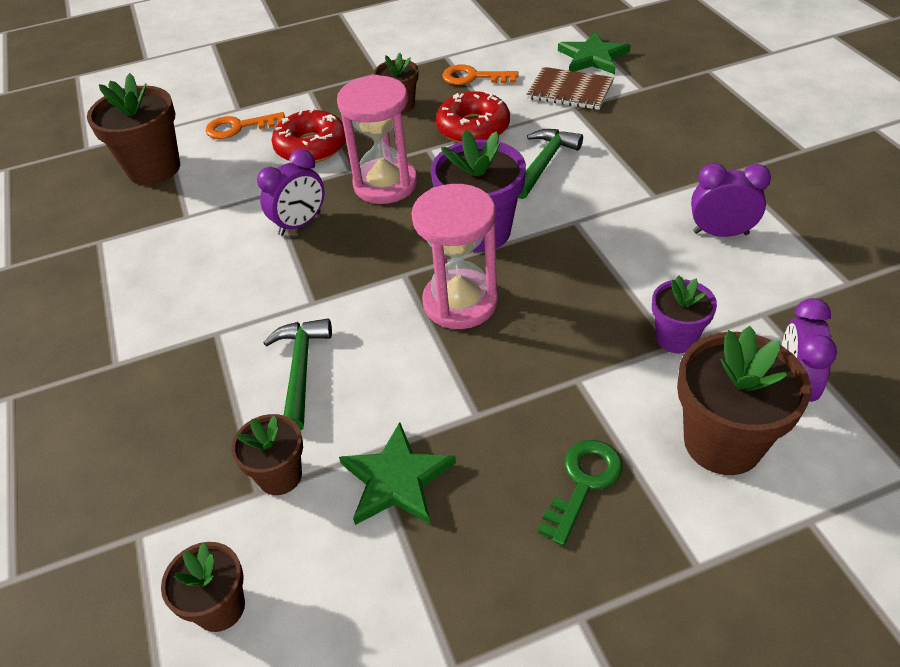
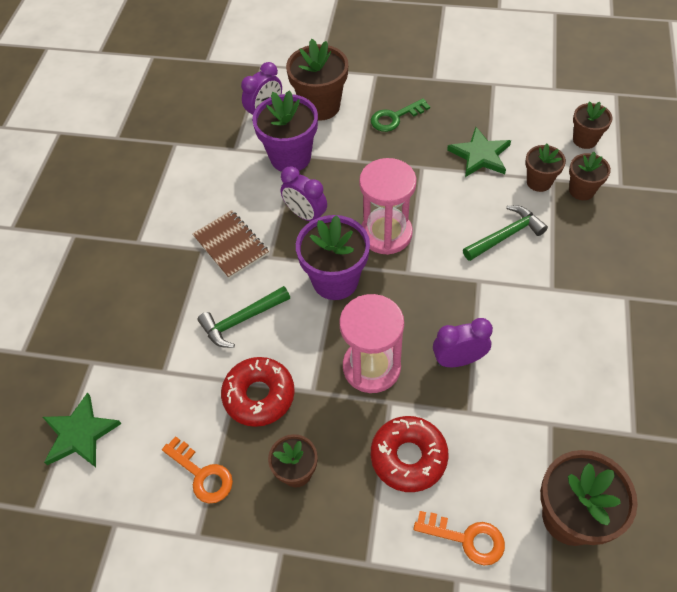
camera: 150 degrees left, 10 degrees up
green hammer [263,318,332,431] -> green hammer turned 150 degrees counterclockwise [463,205,548,261]
brown notebook [527,67,614,110] -> brown notebook moved to [192,210,269,279]
purple flower pot [652,276,717,353] -> purple flower pot [252,90,318,172], size x1.71
purple clock [691,163,771,237] -> purple clock moved to [281,166,327,221]
none -> brown flower pot [569,152,611,200]

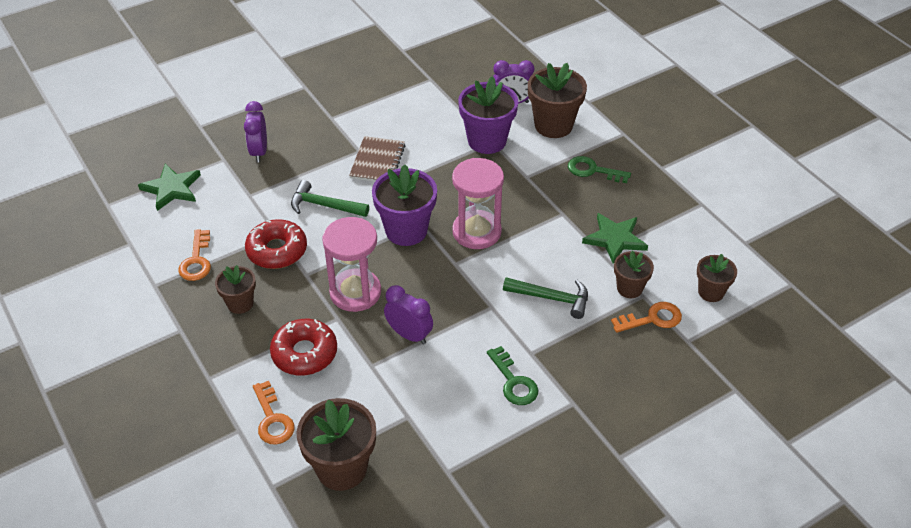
camera: 45 degrees right, 10 degrees down
purple clock [281,166,327,221] -> purple clock moved to [244,101,267,162]
brown flower pot [569,152,611,200] -> orange key [611,302,682,333]
none -> green key [487,346,539,405]

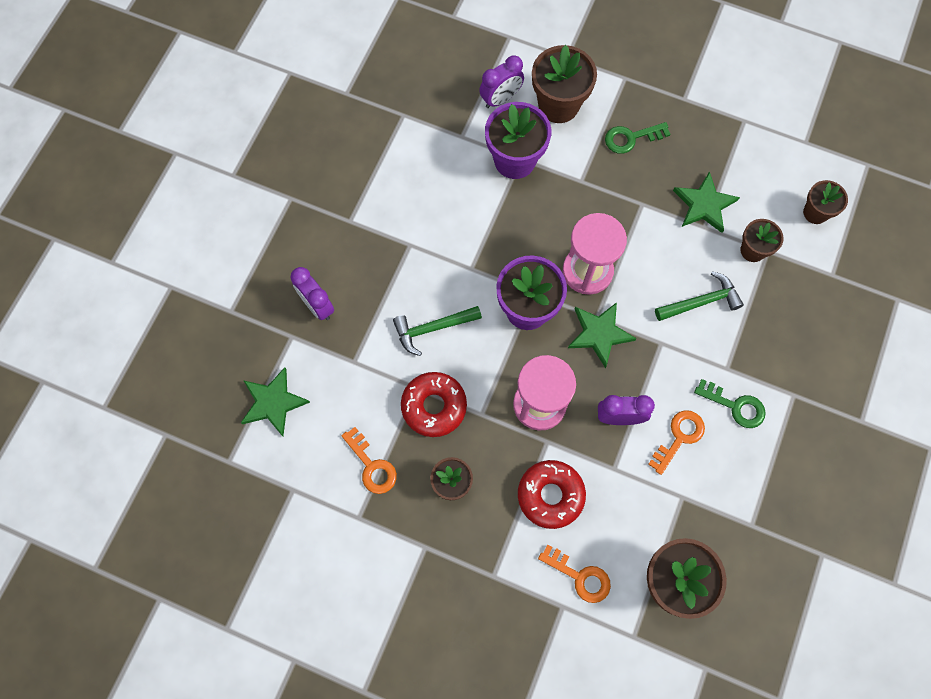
camera: 35 degrees left, 25 degrees up
brown notebook [349,136,405,182] -> none
orange key [611,302,682,333] -> orange key moved to [648,410,705,475]
none -> green star [568,302,637,368]

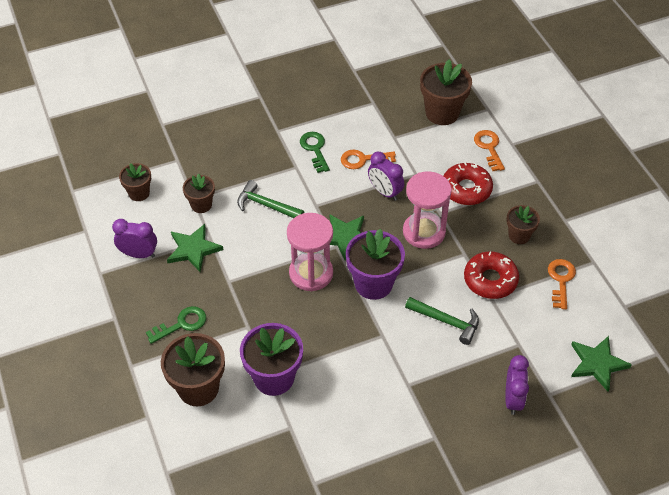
camera: 135 degrees left, 20 degrees down
purple clock [479,55,524,108] -> purple clock moved to [112,219,157,258]
green key [605,122,670,154] -> green key turned 60 degrees counterclockwise [146,306,206,344]

